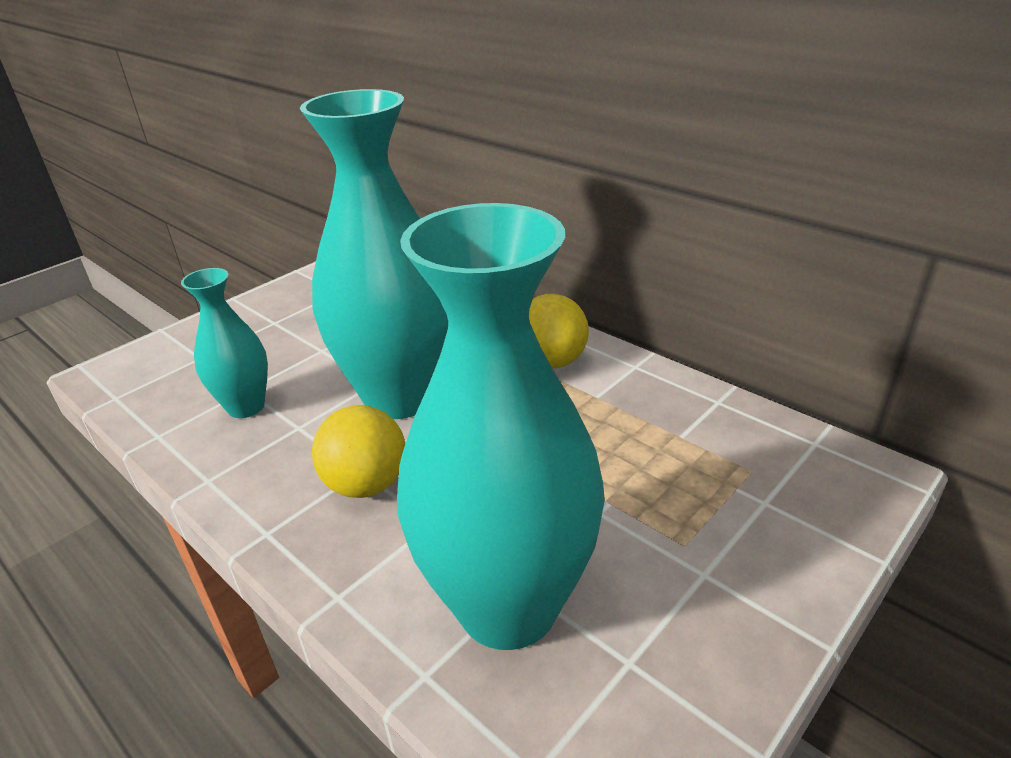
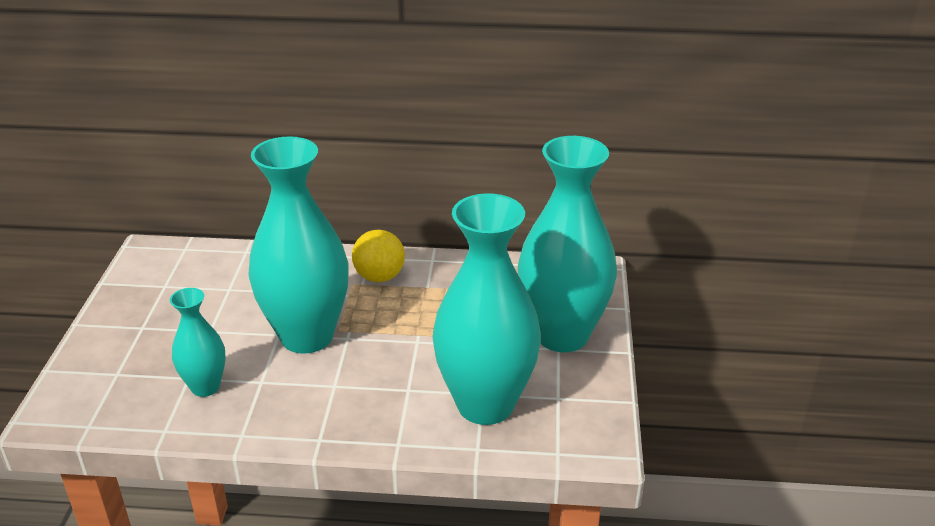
camera: 40 degrees left, 0 degrees up
yellow ball [312,405,405,498] -> none
none -> turquoise vase [518,136,617,352]

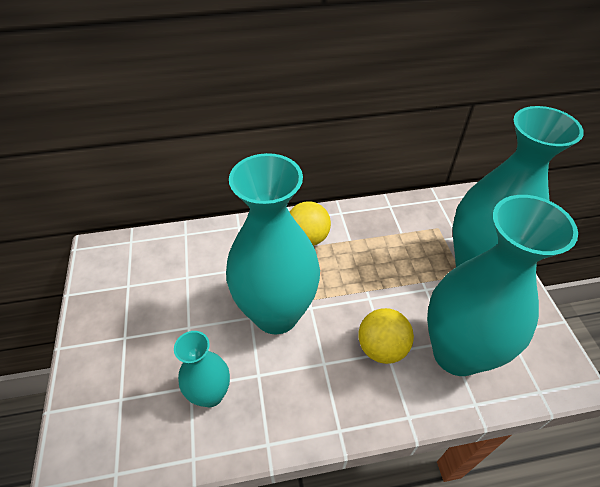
camera: 15 degrees left, 15 degrees up
none -> yellow ball [358,308,414,364]

